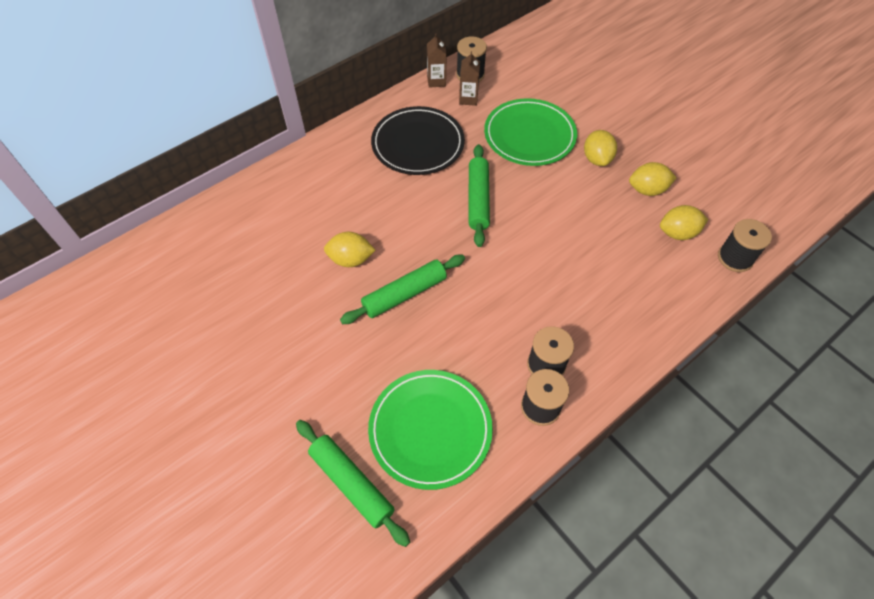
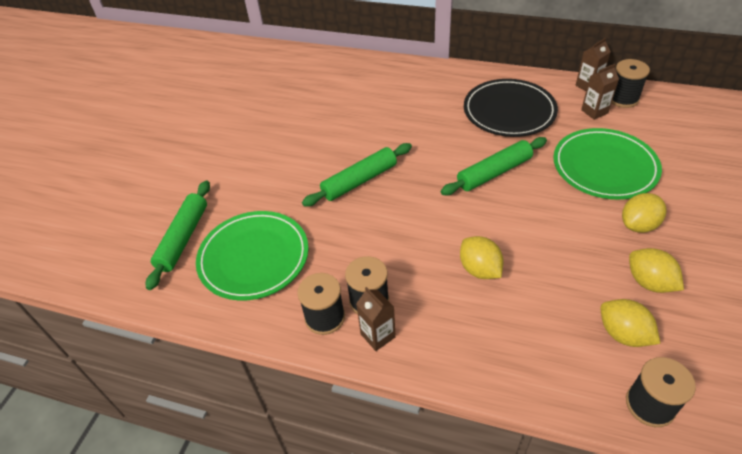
camera: 60 degrees right, 10 degrees down
yellow lemon [324,232,375,267] -> yellow lemon moved to [460,236,504,279]
green rolling pin [340,255,465,324] -> green rolling pin turned 60 degrees counterclockwise [302,143,412,207]
none -> brown carton [356,287,396,351]

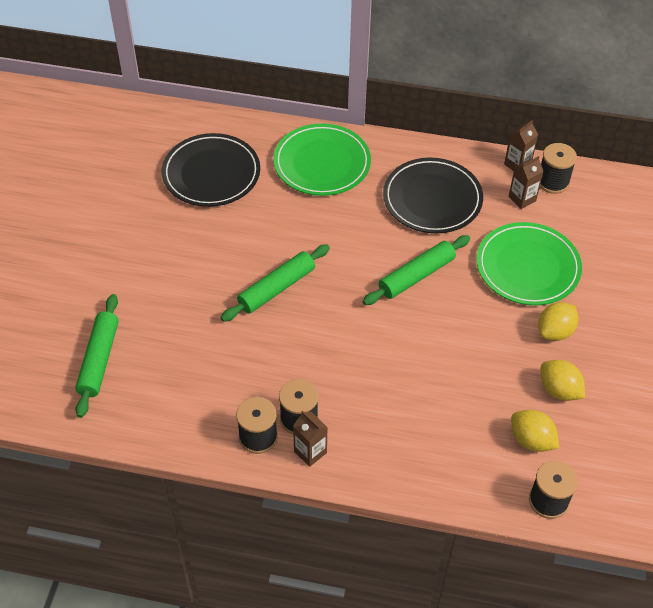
camera: 10 degrees left, 5 degrees up
green plate [196,211,308,300] -> green plate moved to [273,123,371,196]
yellow lemon [460,236,504,279] -> none
none -> black plate [162,133,260,207]

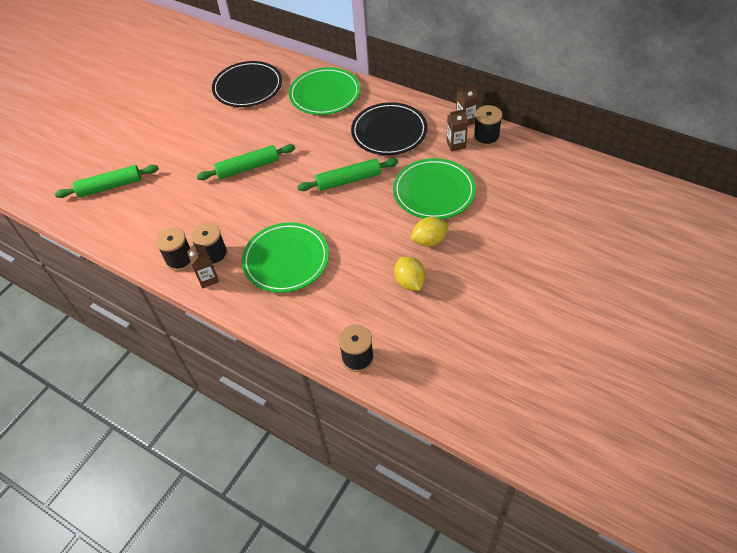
camera: 25 degrees right, 0 degrees up
green rolling pin [75,294,119,418] -> green rolling pin turned 45 degrees clockwise [55,165,159,198]
yellow lemon [511,410,559,452] -> none
none -> green plate [242,222,329,293]

